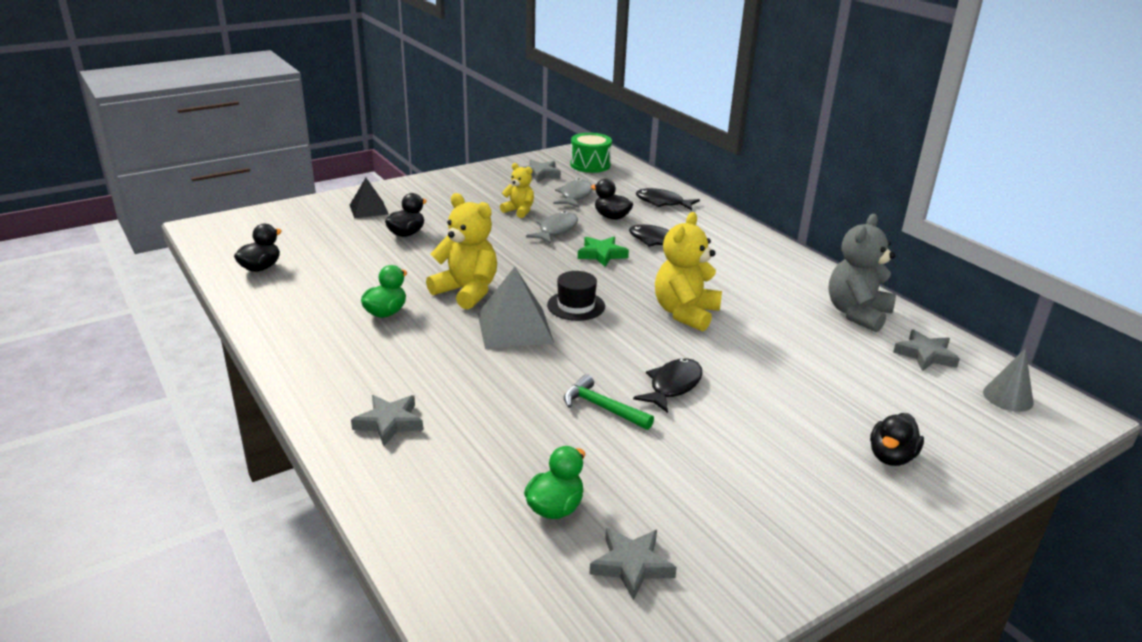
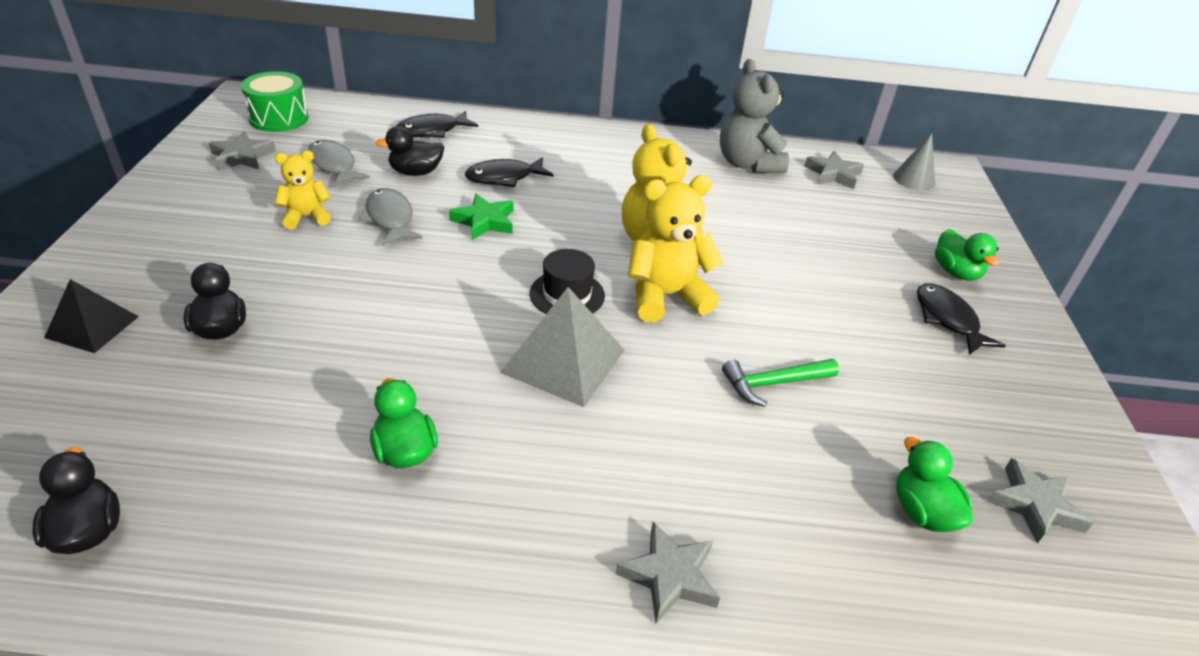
camera: 55 degrees left, 10 degrees up
yellow teddy bear [426,193,497,309] -> yellow teddy bear moved to [628,175,724,322]
black fish [633,358,703,413] -> black fish moved to [917,283,1006,355]
black duck [870,413,924,466] -> green duck [935,229,999,281]

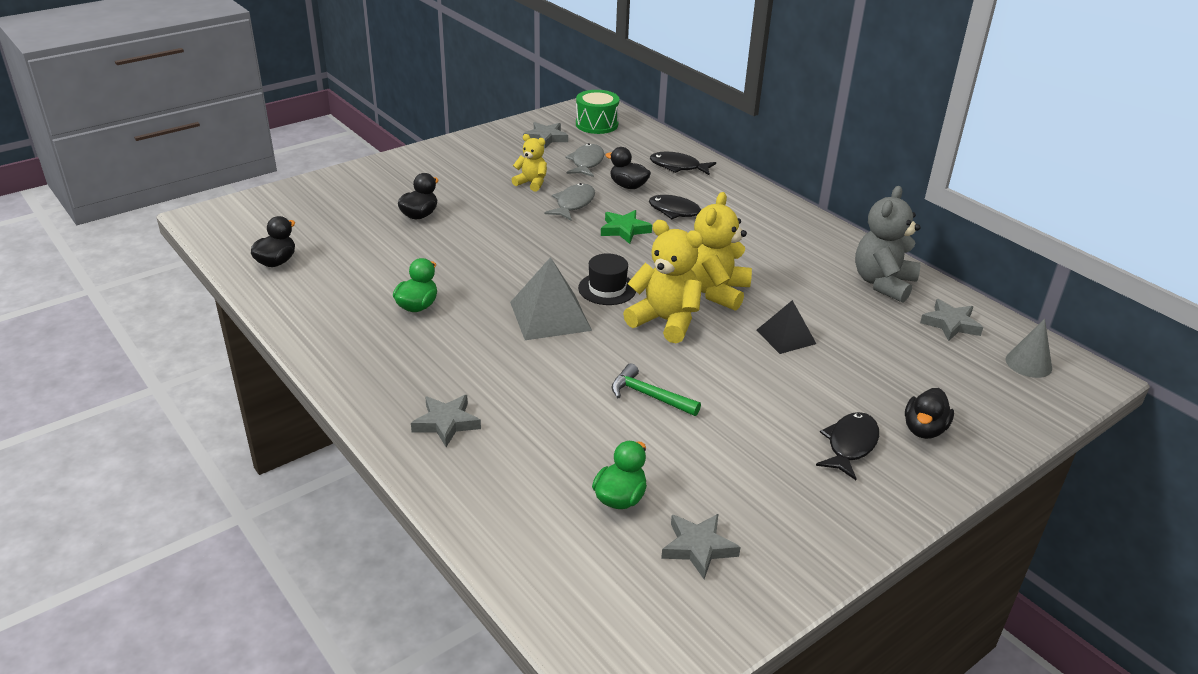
camera: 50 degrees right, 5 degrees down
black pyramid [44,279,139,353] -> black pyramid moved to [756,300,816,354]
green duck [935,229,999,281] -> black duck [905,388,954,439]

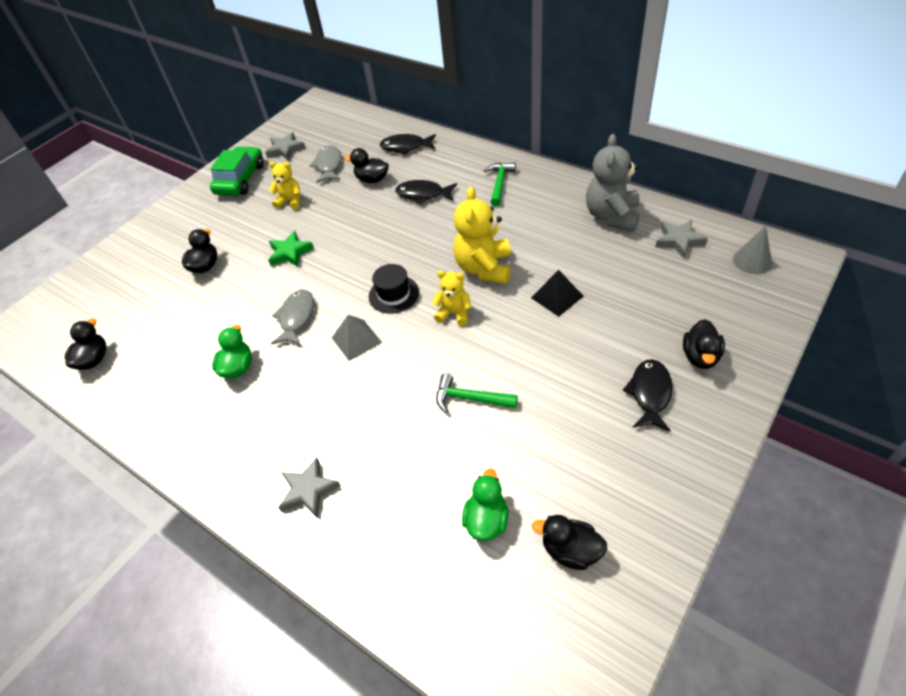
camera: 10 degrees left, 15 degrees up
grey pyramid [510,257,592,340] -> grey pyramid [332,315,382,361], size x0.63
grey fish [545,183,595,221] -> grey fish moved to [271,290,314,345]
green drum [576,90,619,134] -> none
green star [601,210,652,244] -> green star moved to [268,231,314,267]
yellow teddy bear [623,220,703,343] -> yellow teddy bear [432,271,471,326], size x0.58
grey star [661,514,741,579] -> black duck [532,515,607,570]
none -> green car [210,146,264,196]
none -> green hammer [484,163,516,206]

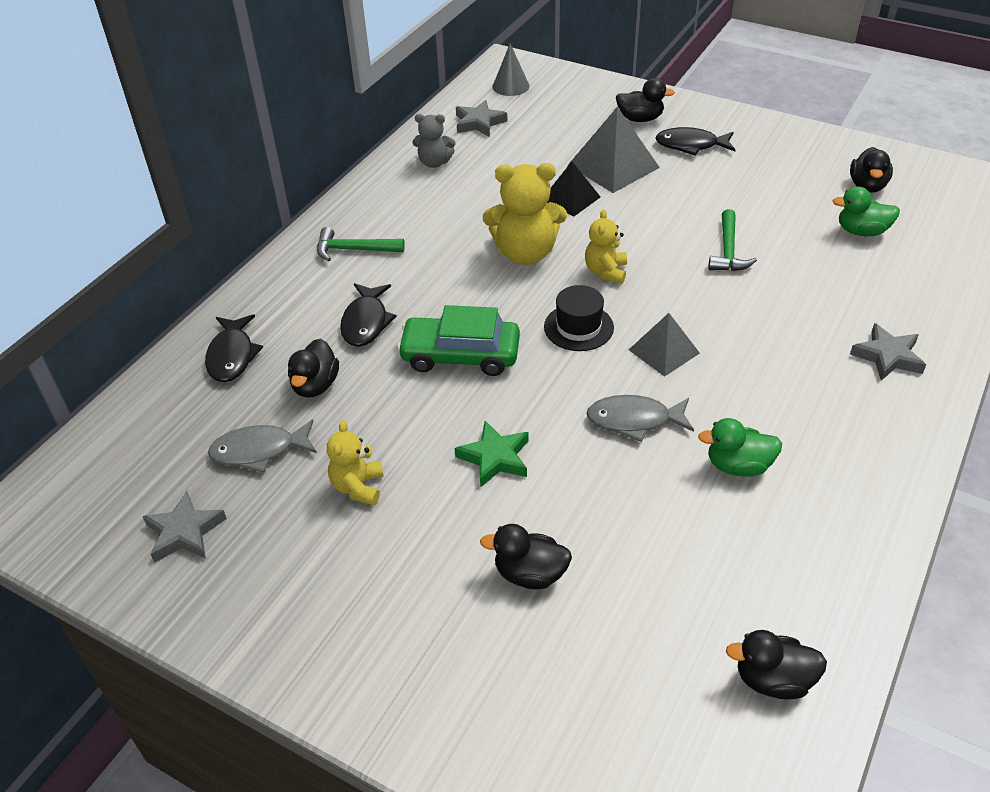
camera: 100 degrees left, 5 degrees down
green car [210,146,264,196] -> green car moved to [397,305,520,376]
grey teddy bear [586,134,640,232] -> grey teddy bear [413,114,455,168], size x0.58
none -> grey pyramid [568,107,660,193]

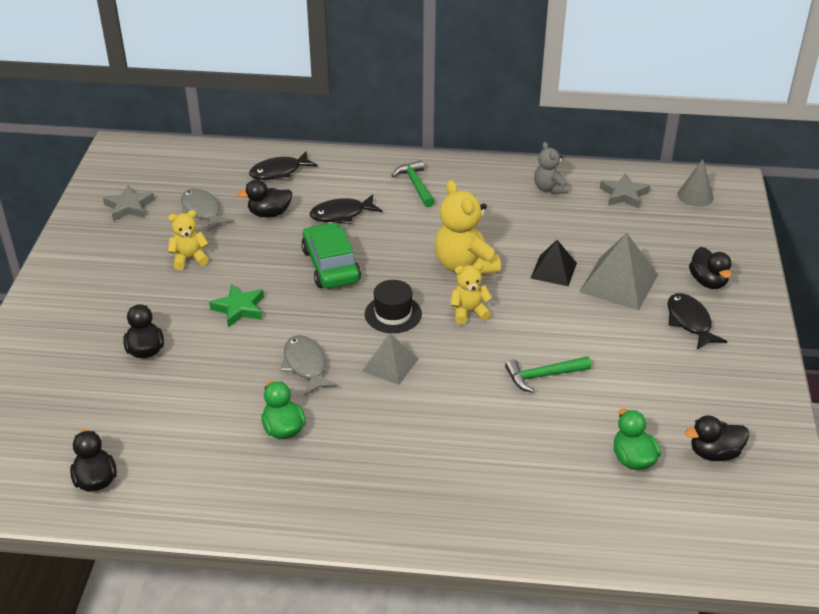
camera: 65 degrees right, 5 degrees down
grey star [850,323,926,381] -> none

